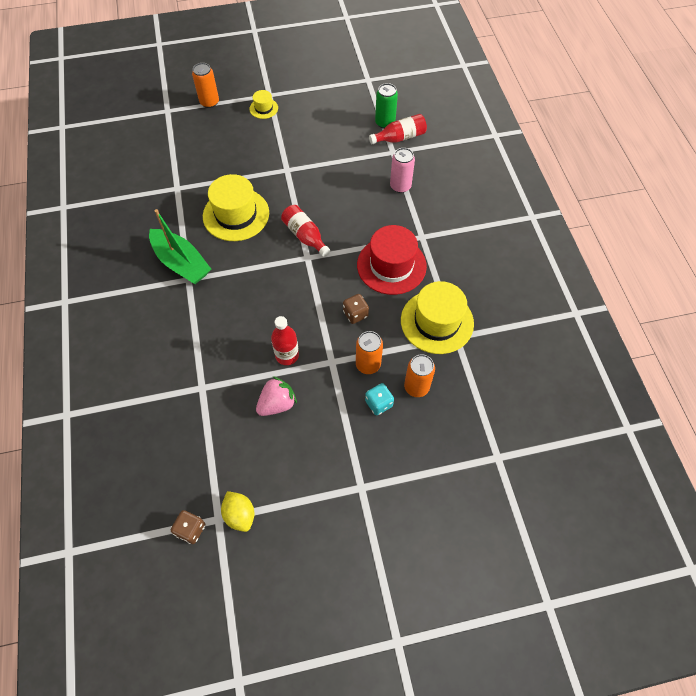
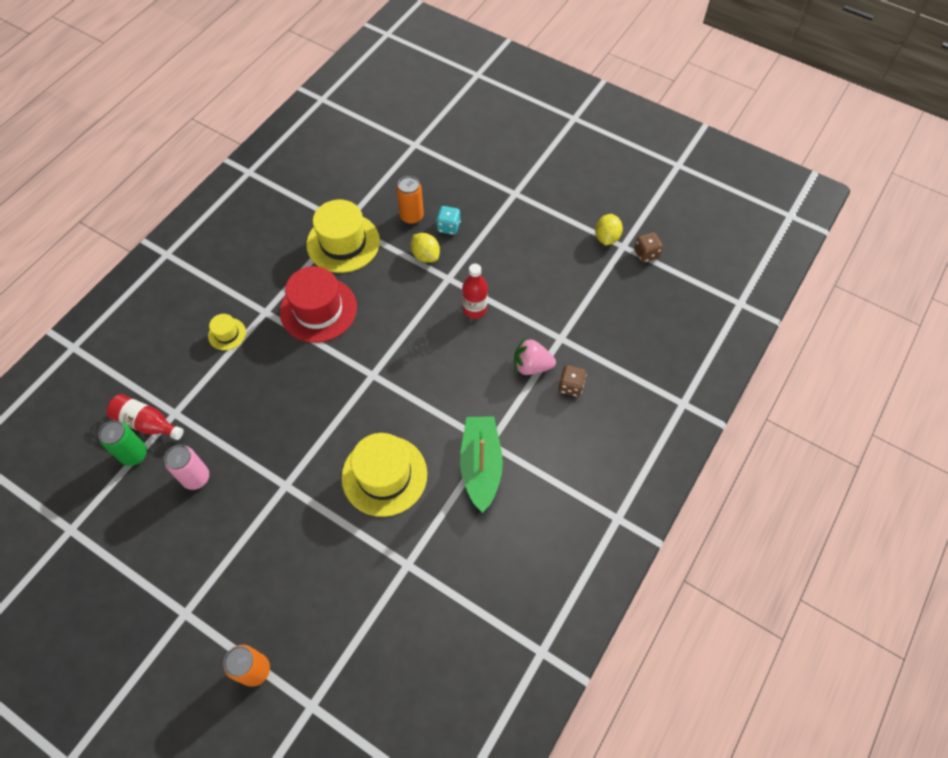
camera: 135 degrees left, 0 degrees up
yellow hat [249,90,278,119] -> yellow hat moved to [208,314,246,350]
pink strawberry [256,376,297,416] -> pink strawberry moved to [514,337,556,375]
red bottle [281,205,330,257] -> none
brown dice [343,294,369,324] -> brown dice moved to [558,365,587,397]
orange can [356,331,383,374] -> yellow lemon [411,233,440,263]
pink can [390,148,415,193] -> pink can moved to [164,445,209,490]

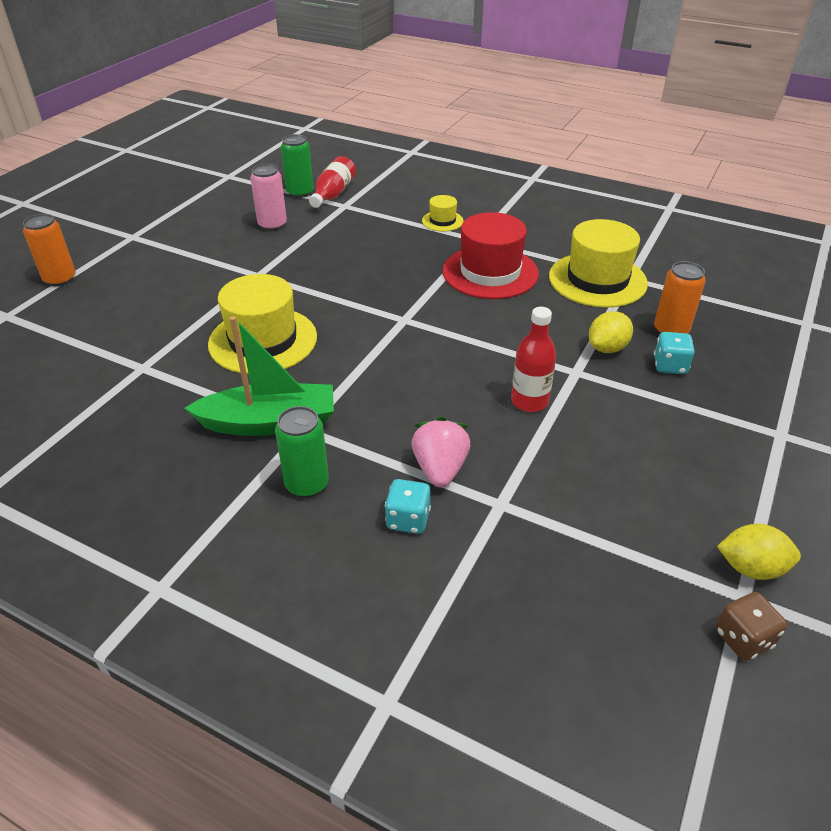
camera: 85 degrees right, 20 degrees down
brown dice [558,365,587,397] -> turquoise dice [385,479,431,534]
none -> green can [275,406,329,498]

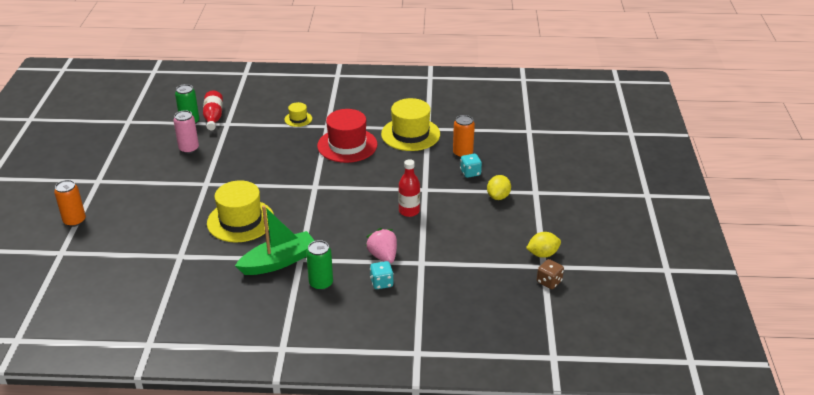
camera: 25 degrees left, 5 degrees down
yellow lemon [589,311,633,353] -> yellow lemon moved to [487,175,511,200]

